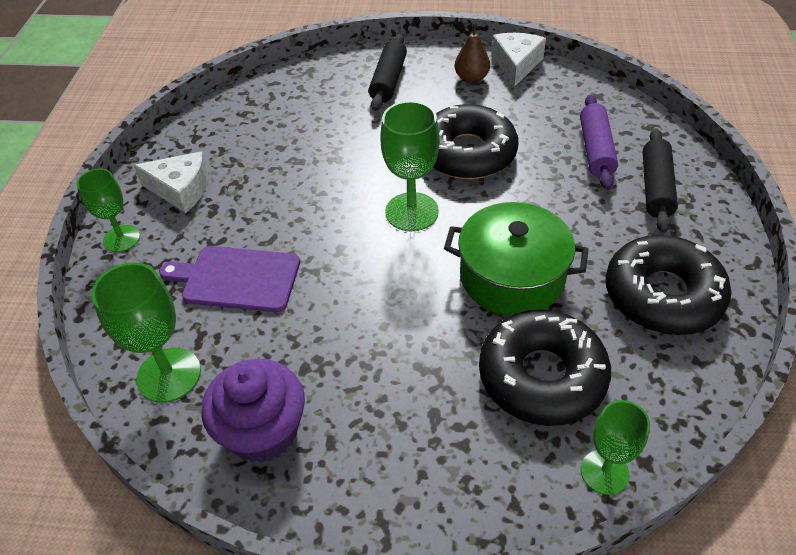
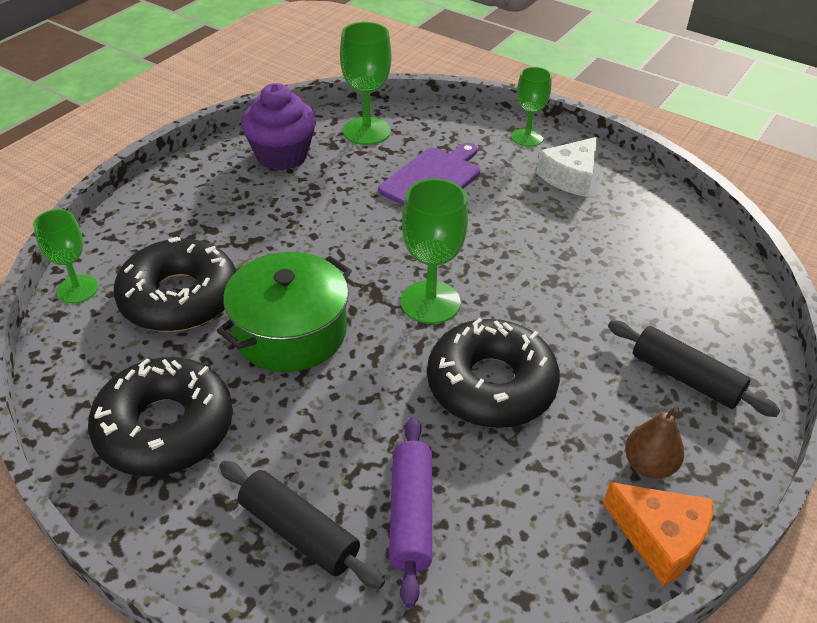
camera: 115 degrees right, 5 degrees down
white cheese [491,33,546,87] -> orange cheese [603,482,714,587]
purple rolling pin [580,95,618,190] -> purple rolling pin turned 60 degrees clockwise [389,417,432,608]

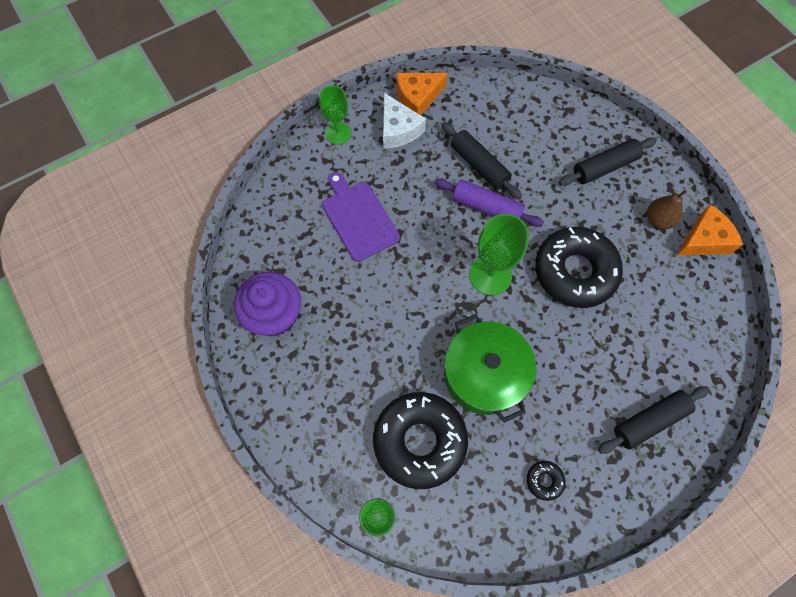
camera: 65 degrees left, 25 degrees up
black donut [88,357,233,476] -> black donut [527,461,566,501], size x0.40
green goblet [340,22,391,145] -> none
purple rolling pin [389,417,432,608] -> purple rolling pin moved to [434,178,544,227]
none -> orange cheese [396,73,448,115]
none -> black rolling pin [442,122,522,199]

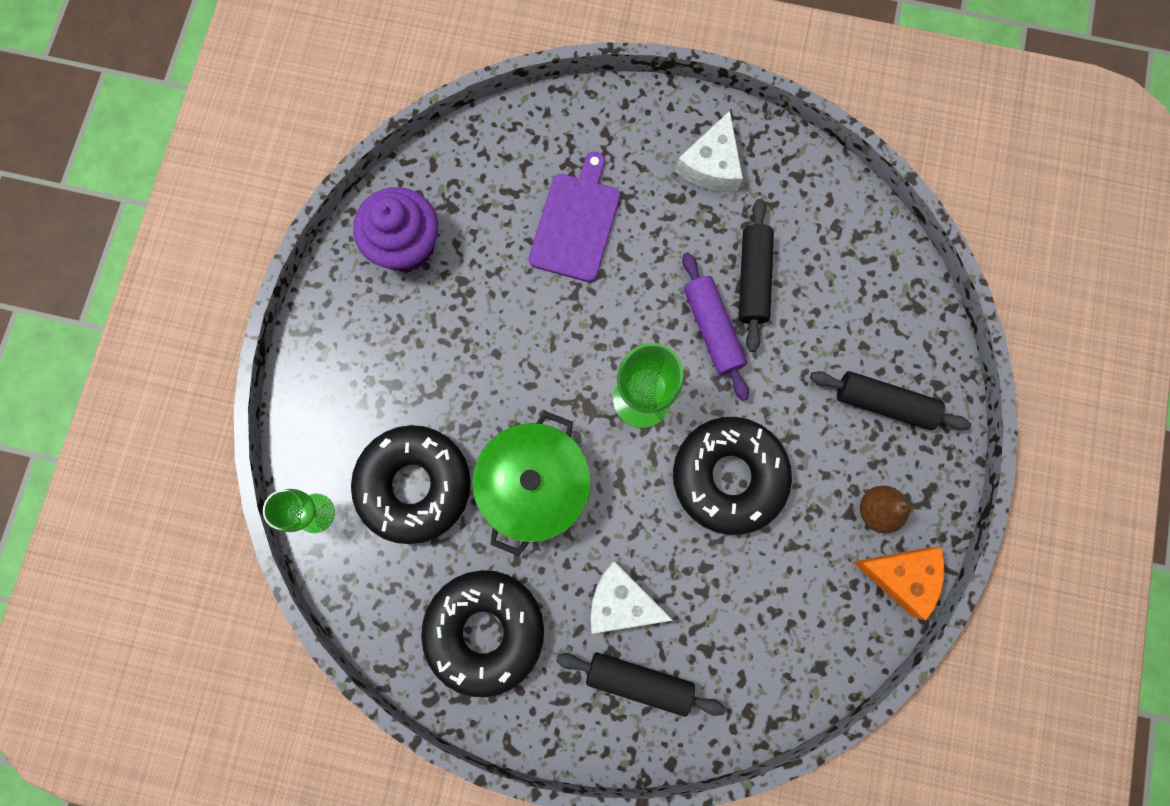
camera: 45 degrees right, 10 degrees up
green goblet [320,85,351,145] -> none
orange cheese [396,73,448,115] -> none
black donut [527,461,566,501] -> black donut [421,570,544,697], size x2.50
none -> white cheese [590,561,673,634]

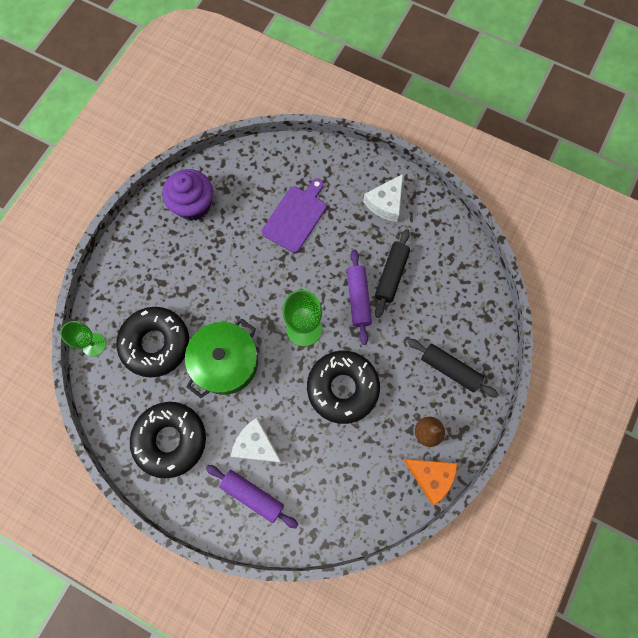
camera: 15 degrees right, 5 degrees down
black rolling pin [556,652,725,717] -> purple rolling pin [206,465,298,529]

